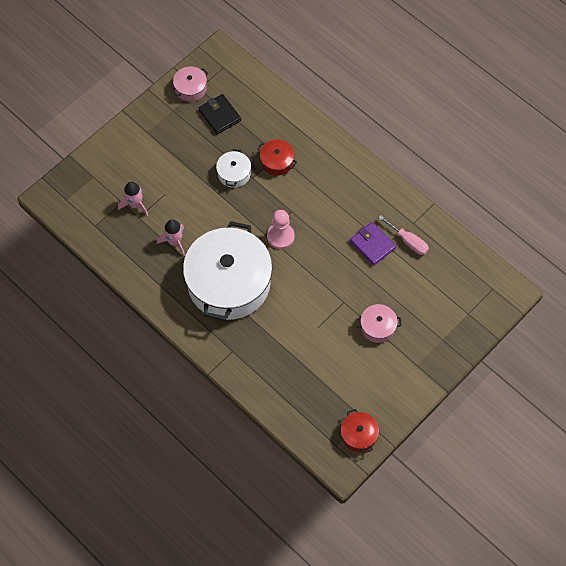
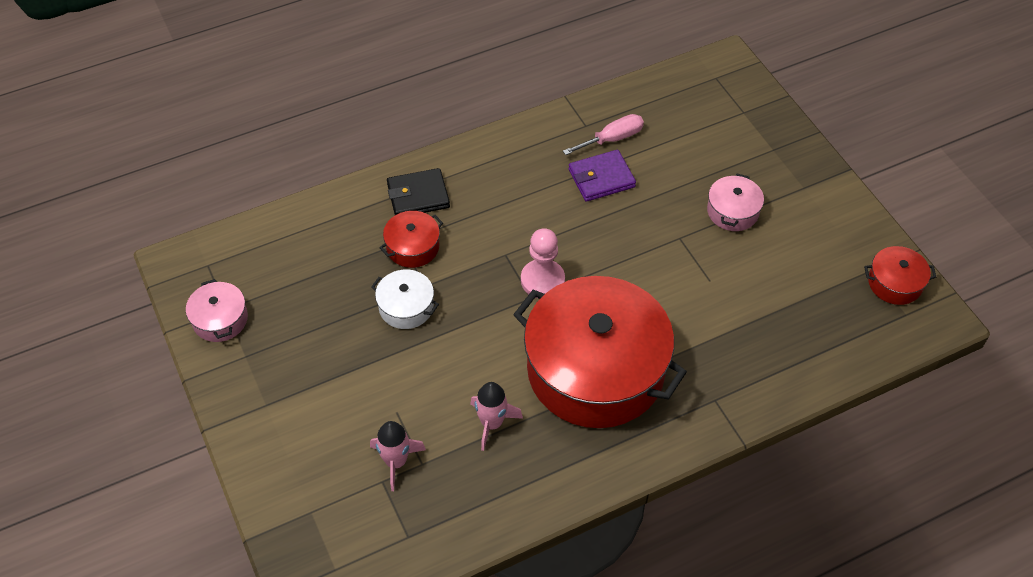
camera: 70 degrees left, 10 degrees down
white pot [183,221,272,321] -> red pot [513,276,687,428]
black wallet [199,94,241,134] -> black wallet moved to [387,168,450,215]

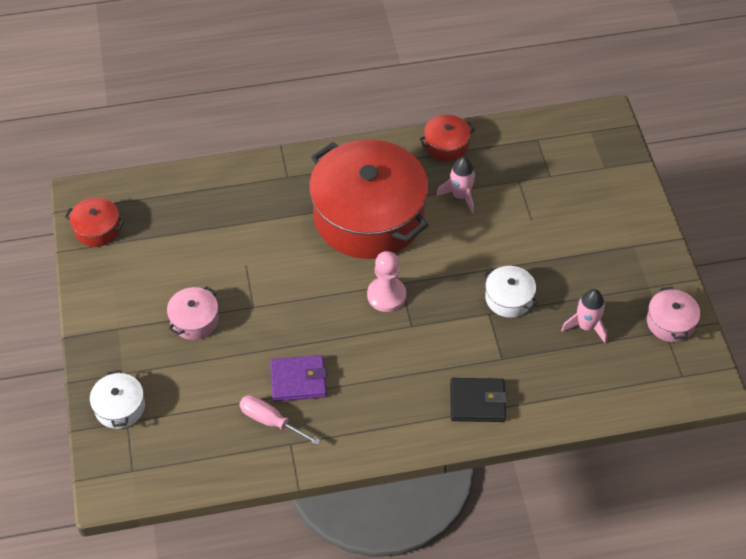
camera: 165 degrees left, 0 degrees up
pink rocket [370,421,426,491] -> pink rocket moved to [561,289,607,343]
red pot [380,211,443,268] -> red pot moved to [419,115,475,161]
pink screwdriver [563,114,644,155] -> pink screwdriver turned 45 degrees clockwise [239,395,321,445]
none -> white pot [90,370,145,429]

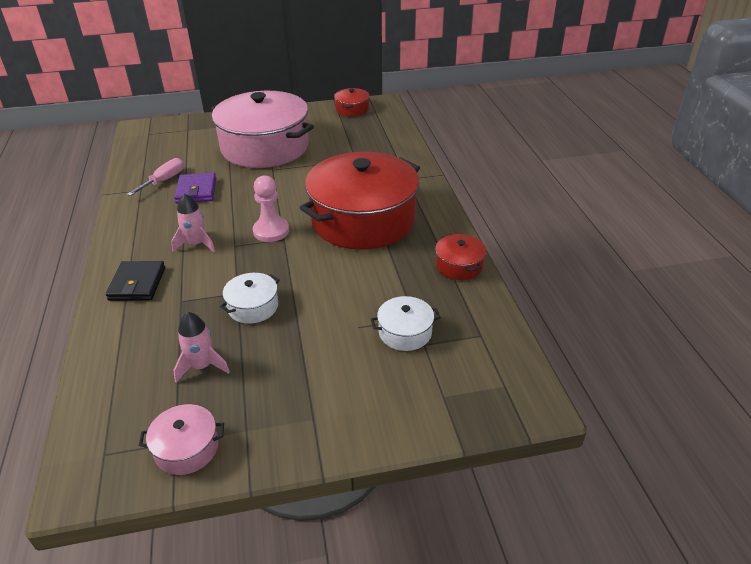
camera: 90 degrees right, 15 degrees down
white pot [90,370,145,429] -> white pot moved to [371,296,441,351]
pink pot [167,286,219,340] -> pink pot [211,91,314,168], size x2.41
pink rocket [436,157,475,213] -> pink rocket moved to [171,194,215,252]

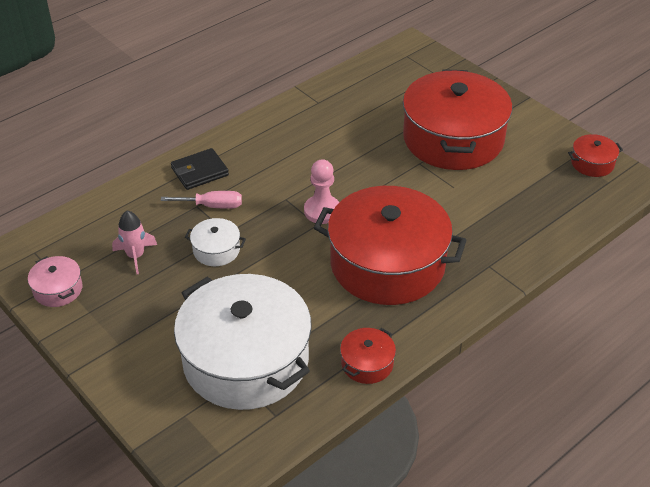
camera: 60 degrees right, 5 degrees up
pink screwdriver [127,158,184,196] -> pink screwdriver moved to [161,191,242,209]
pink rocket [171,194,215,252] -> none
purple wallet [174,173,216,203] -> none
pink pot [211,91,314,168] -> red pot [403,69,512,170]
white pot [371,296,441,351] -> white pot [174,274,312,410], size x2.41

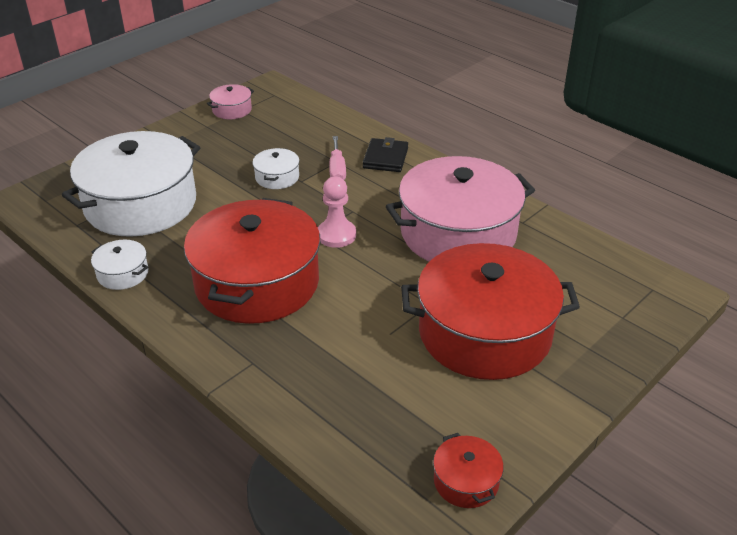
camera: 85 degrees right, 5 degrees down
pink rocket [112,211,157,274] -> none
black wallet [171,148,229,190] -> black wallet turned 45 degrees clockwise [363,137,408,172]
red pot [340,328,396,384] -> white pot [91,240,149,290]
none -> pink pot [386,156,535,262]

